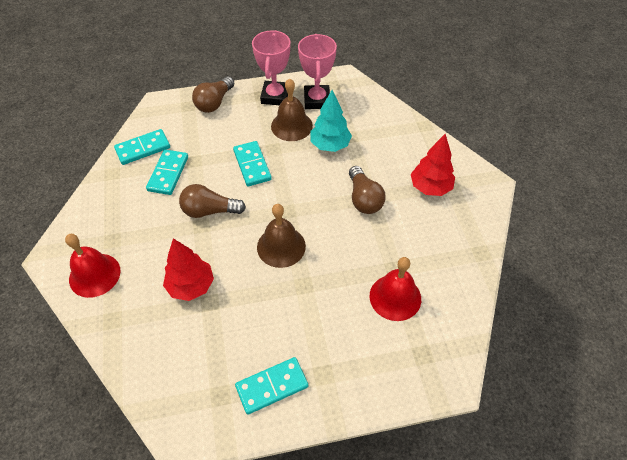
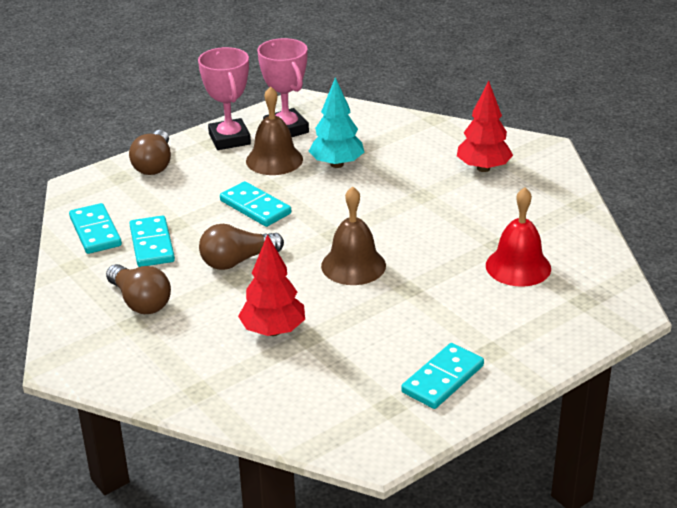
camera: 25 degrees left, 20 degrees down
red bell [65,234,121,298] -> none
turquoise domino [114,129,170,165] -> turquoise domino turned 60 degrees counterclockwise [69,203,122,254]
brown light bulb [349,166,386,214] -> brown light bulb moved to [106,264,171,314]

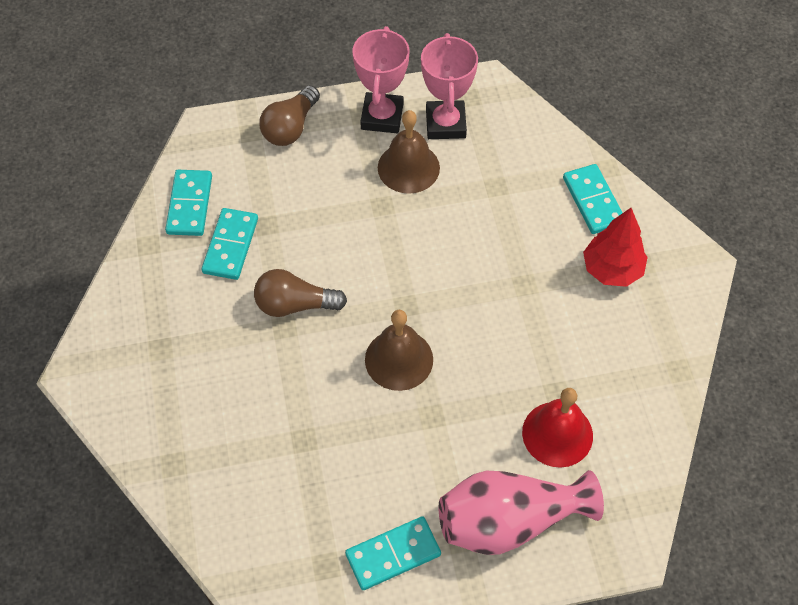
camera: 25 degrees right, 25 degrees up
brown light bulb [106,264,171,314] -> none
turquoise domino [220,181,291,227] -> turquoise domino moved to [563,164,623,234]
red tree [238,234,305,336] -> none
turquoise tree [309,77,364,168] -> none
none -> pink vase [439,470,604,555]

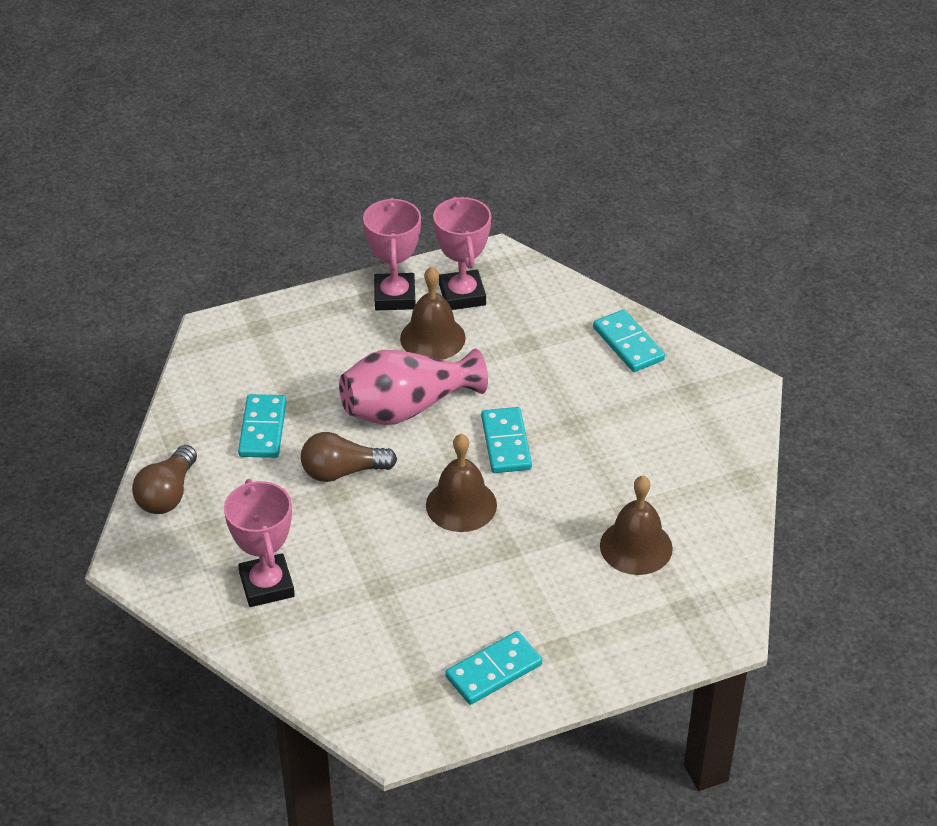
camera: 10 degrees left, 15 degrees down
turquoise domino [165,170,212,236] -> turquoise domino moved to [481,407,532,473]
brown light bulb [259,85,320,146] -> brown light bulb moved to [132,445,197,514]
pink vase [439,470,604,555] -> pink vase moved to [339,348,488,425]
red bell [522,388,593,468] -> brown bell [600,476,673,575]
red tree [583,208,648,287] -> none
none -> pink trophy [224,479,295,607]

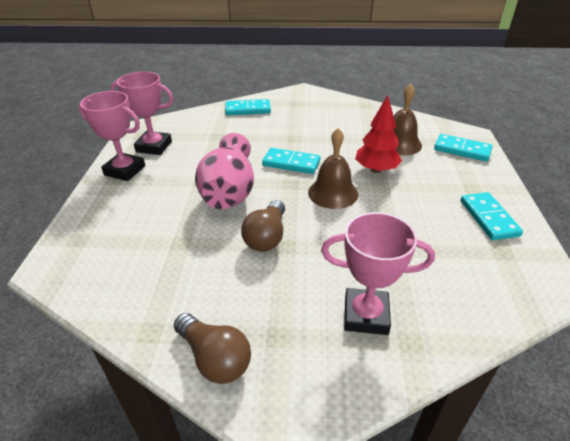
camera: 65 degrees left, 5 degrees down
turquoise domino [238,394,287,458] -> turquoise domino moved to [434,134,492,162]
brown bell [400,267,466,360] -> none
none -> red tree [355,95,402,173]

